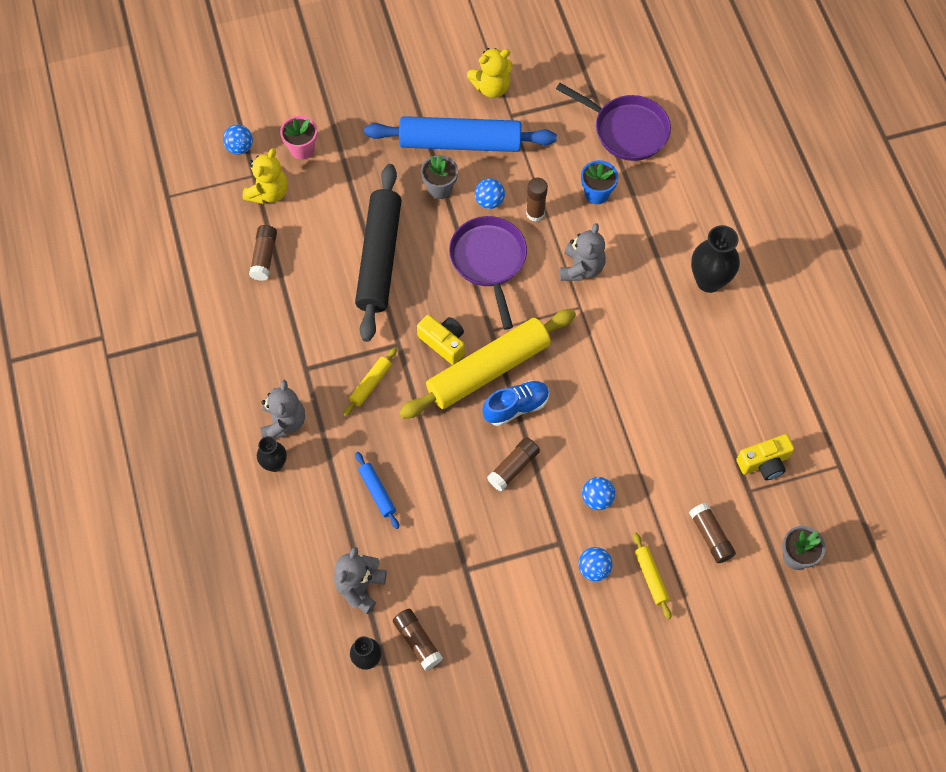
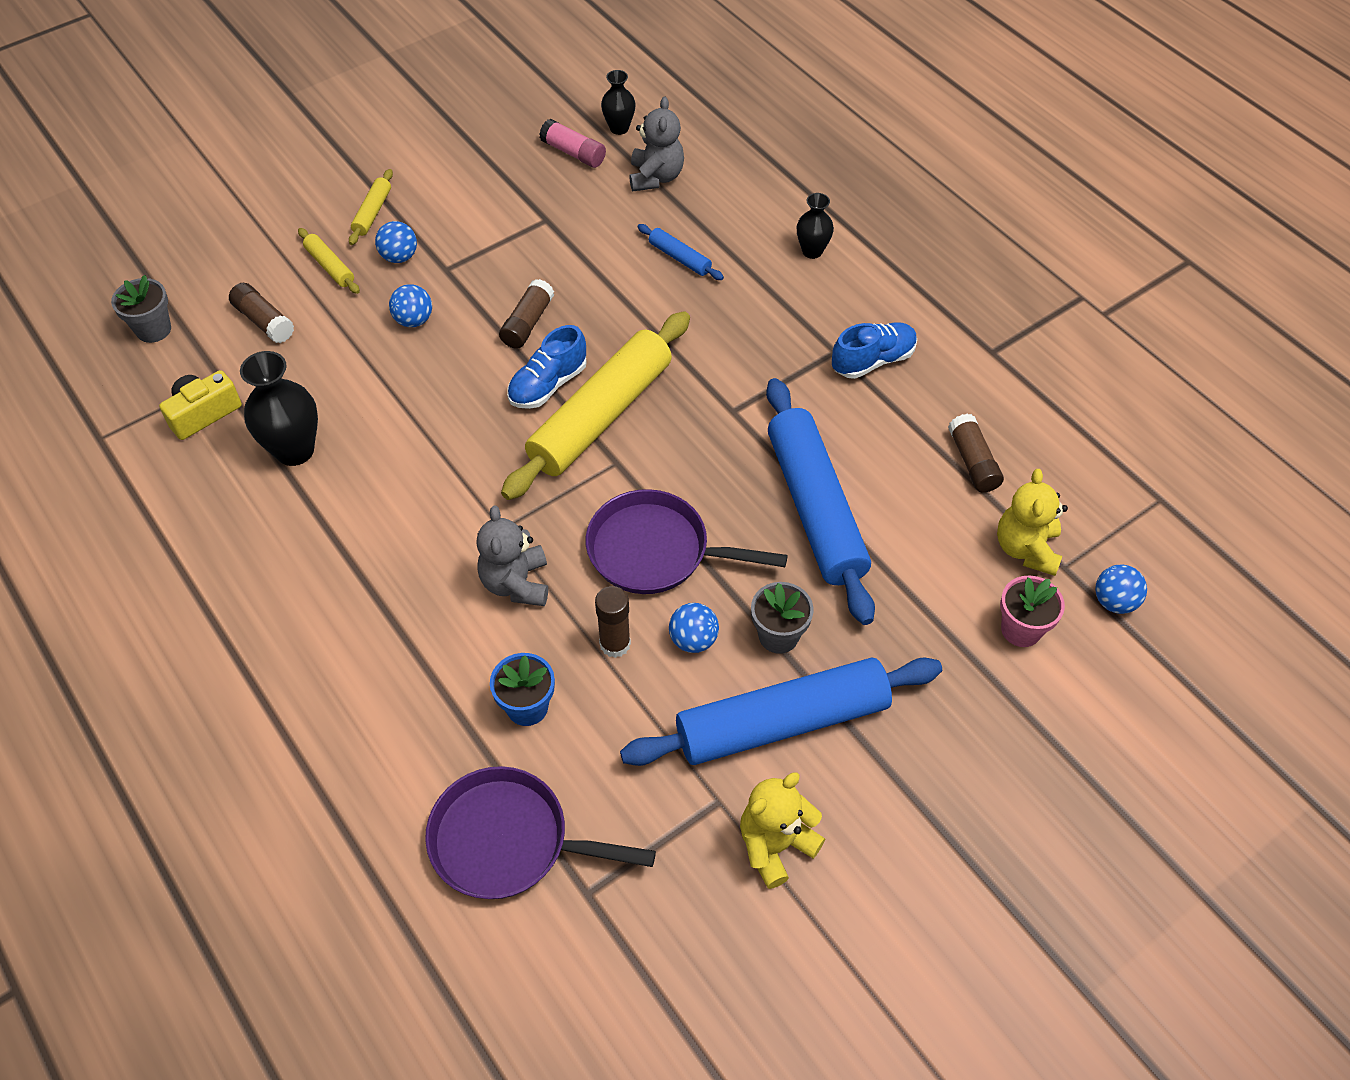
camera: 160 degrees right, 10 degrees down
grey teddy bear [260,380,305,439] -> none
yellow rolling pin [343,348,397,416] -> yellow rolling pin moved to [349,169,393,245]
black rolling pin [355,164,402,342] -> blue rolling pin [766,378,875,625]
brown glue stick [393,609,443,671] -> pink glue stick [539,119,606,168]
yellow camera [417,315,465,365] -> none
purple pan [449,216,527,330] -> purple pan turned 135 degrees clockwise [586,489,788,594]
black vase [691,225,740,293] -> black vase moved to [240,351,318,466]
none -> blue shoe [832,322,917,379]

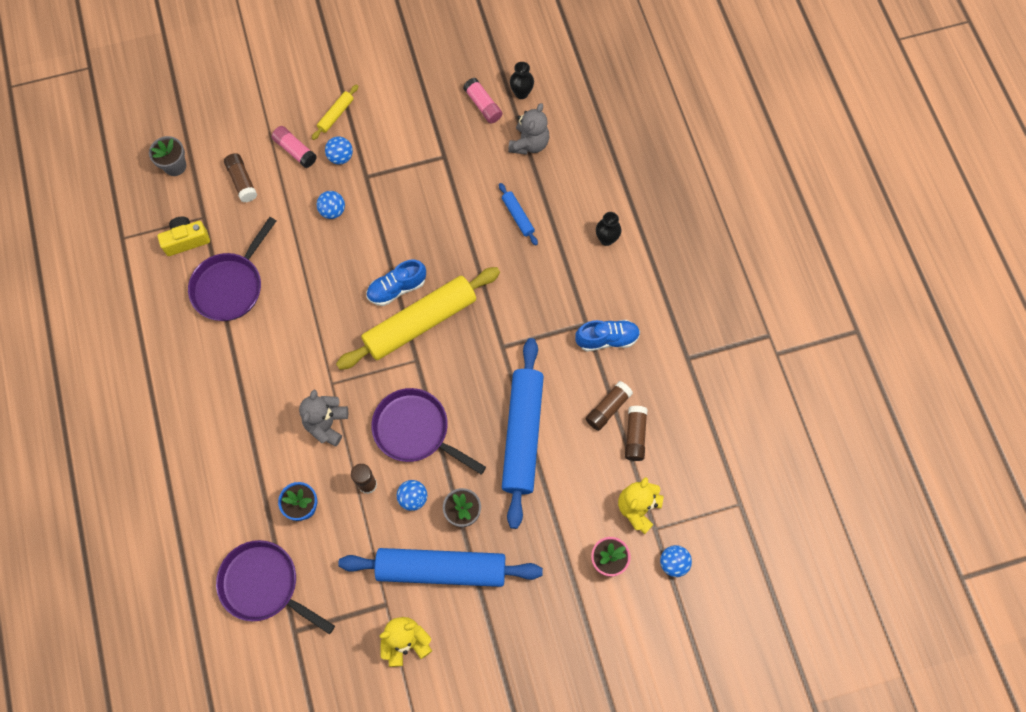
camera: 20 degrees right, 15 degrees up
black vase [240,351,318,466] -> purple pan [188,217,276,321]
yellow rolling pin [298,228,360,294] -> pink glue stick [272,126,317,168]
brown glue stick [499,279,554,349] -> brown glue stick moved to [586,381,633,431]

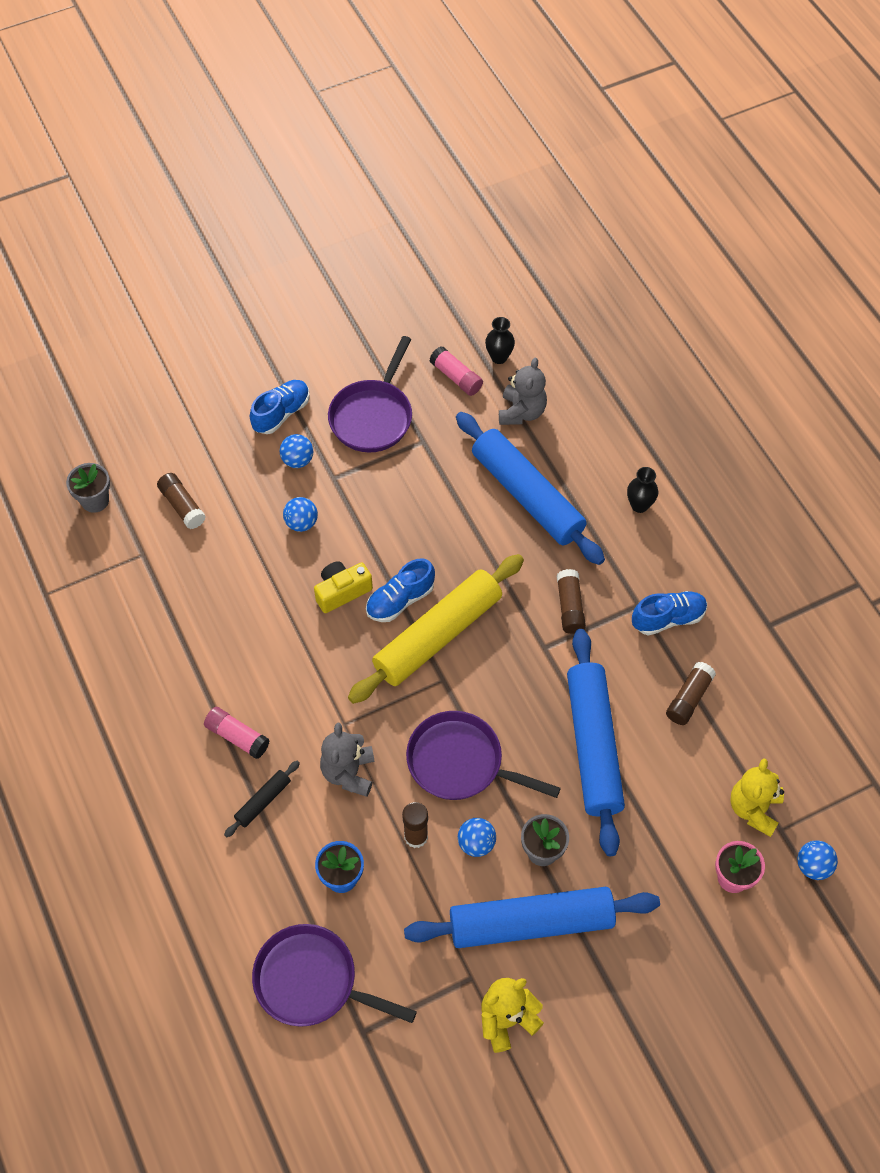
camera: 10 degrees left, 10 degrees down
yellow camera [158,217,210,256] -> yellow camera moved to [314,561,373,613]
purple pan [188,217,276,321] -> purple pan moved to [328,336,412,452]
pink glue stick [272,126,317,168] -> pink glue stick moved to [204,707,270,759]
yellow rolling pin [312,84,358,140] -> blue shoe [250,380,310,434]
blue rolling pin [499,183,538,245] -> blue rolling pin [456,412,605,565], size x2.36
brown glue stick [625,406,648,461] -> brown glue stick moved to [557,569,586,634]
none -> black rolling pin [224,761,300,837]

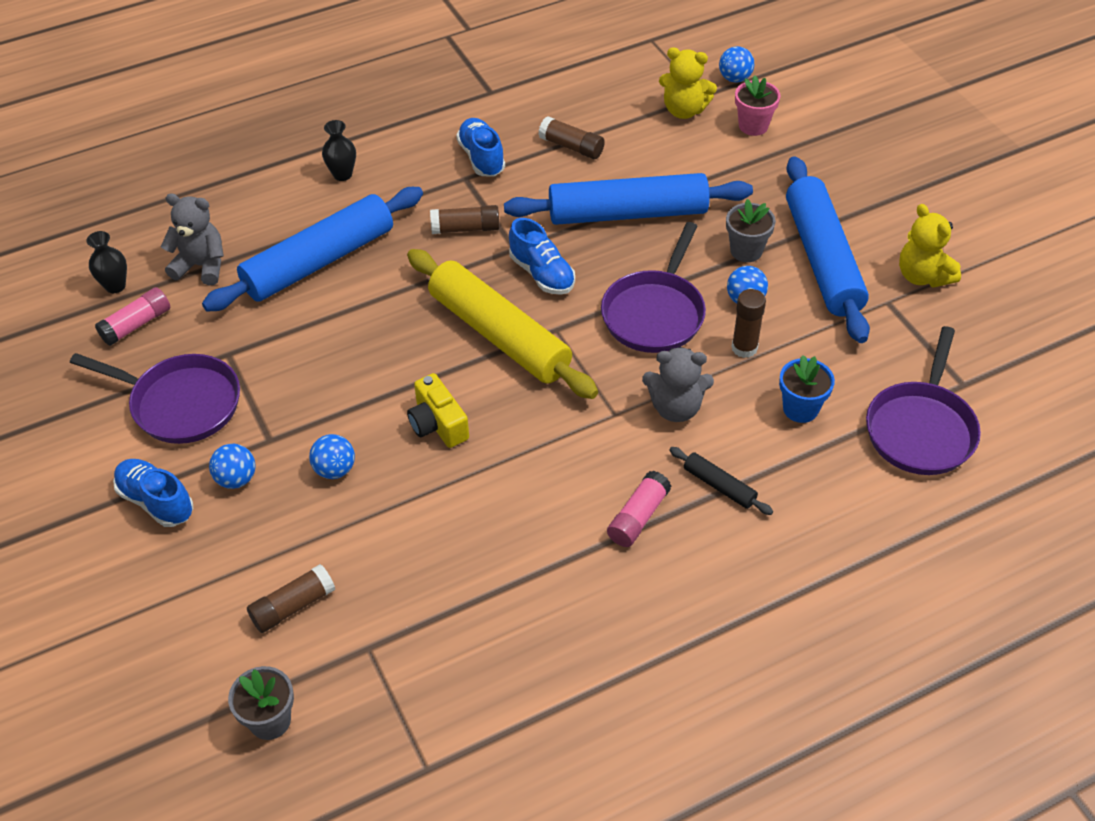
camera: 90 degrees left, 10 degrees down
blue shoe [366,558,435,622] -> blue shoe moved to [509,218,575,295]

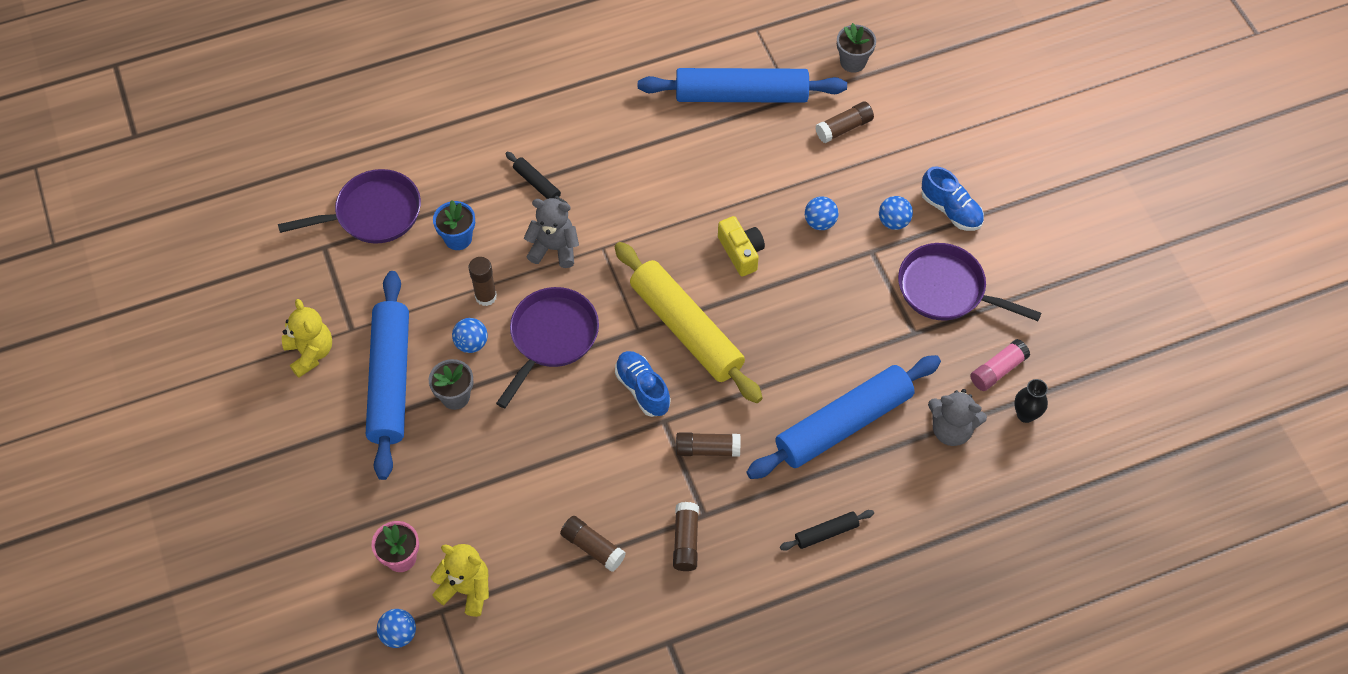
camera: 175 degrees left, 10 degrees up
black vase [322,120,356,181] -> black rolling pin [780,510,874,551]
blue shoe [456,118,505,177] -> brown glue stick [673,502,699,571]
blue rolling pin [504,173,753,225] -> blue rolling pin moved to [638,68,847,103]
pink glue stick [607,471,671,547] -> none
purple pan [866,326,981,475] -> purple pan turned 45 degrees clockwise [278,169,421,244]

